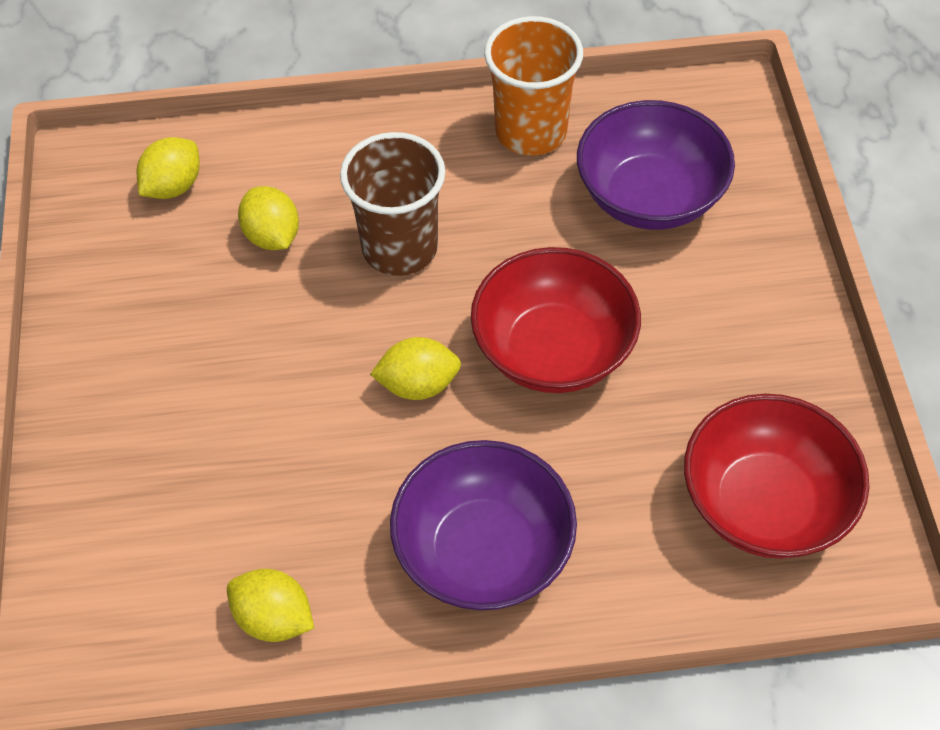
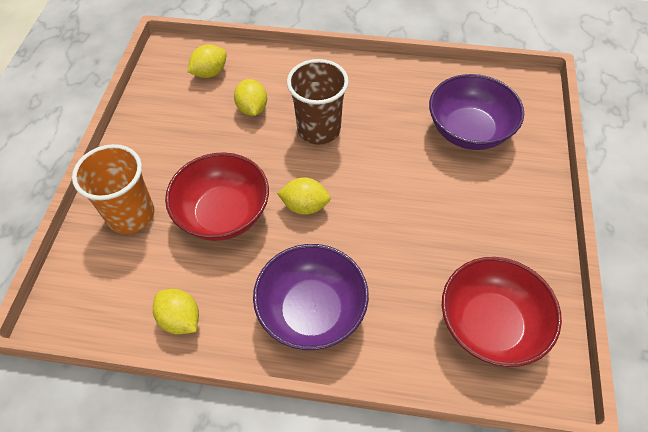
camera: 15 degrees right, 0 degrees up
red bowl [471,247,641,393] -> red bowl moved to [165,152,269,241]
orange cup [484,16,583,156] -> orange cup moved to [72,144,154,234]

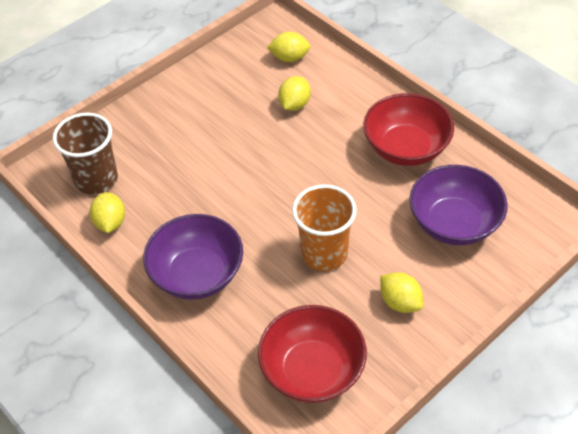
camera: 40 degrees right, 5 degrees down
orange cup [72,144,154,234] -> orange cup moved to [292,184,357,271]
red bowl [165,152,269,241] -> red bowl moved to [363,93,454,166]
yellow lemon [277,178,331,215] -> yellow lemon moved to [380,272,423,313]
brown cup [287,59,349,145] -> brown cup moved to [53,113,118,194]

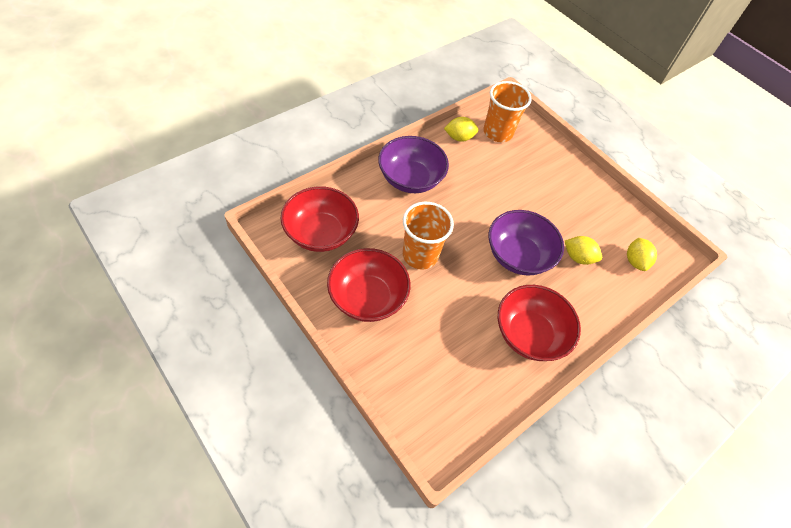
camera: 85 degrees right, 5 degrees up
brown cup [53,113,118,194] -> orange cup [483,81,532,142]
yellow lemon [380,272,423,313] -> red bowl [327,248,411,322]
purple bowl [409,165,508,245] -> purple bowl moved to [489,210,564,275]

